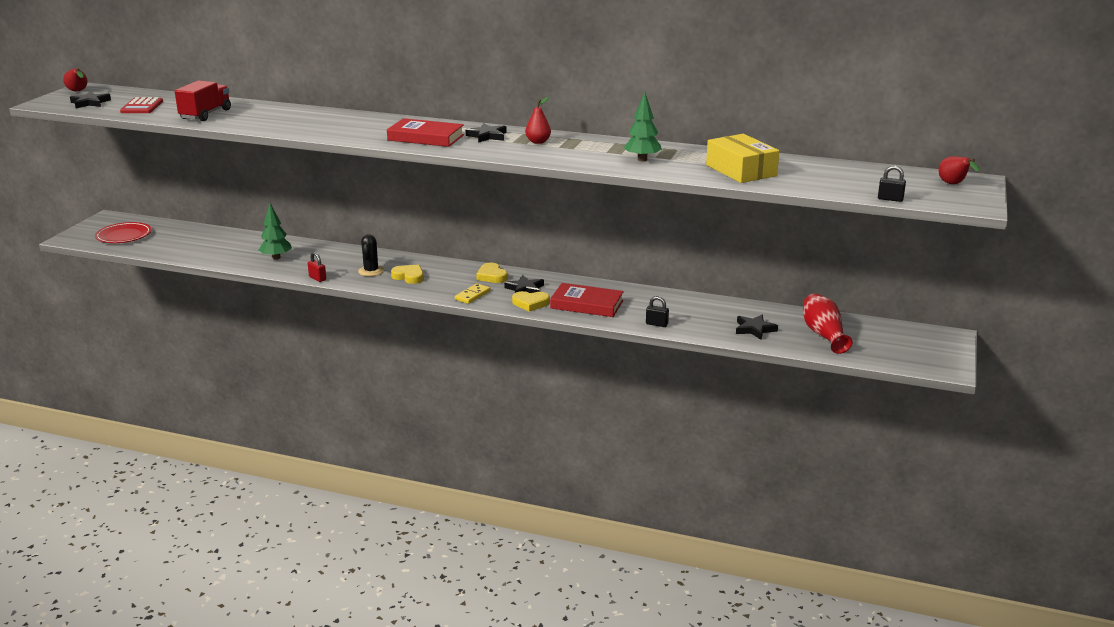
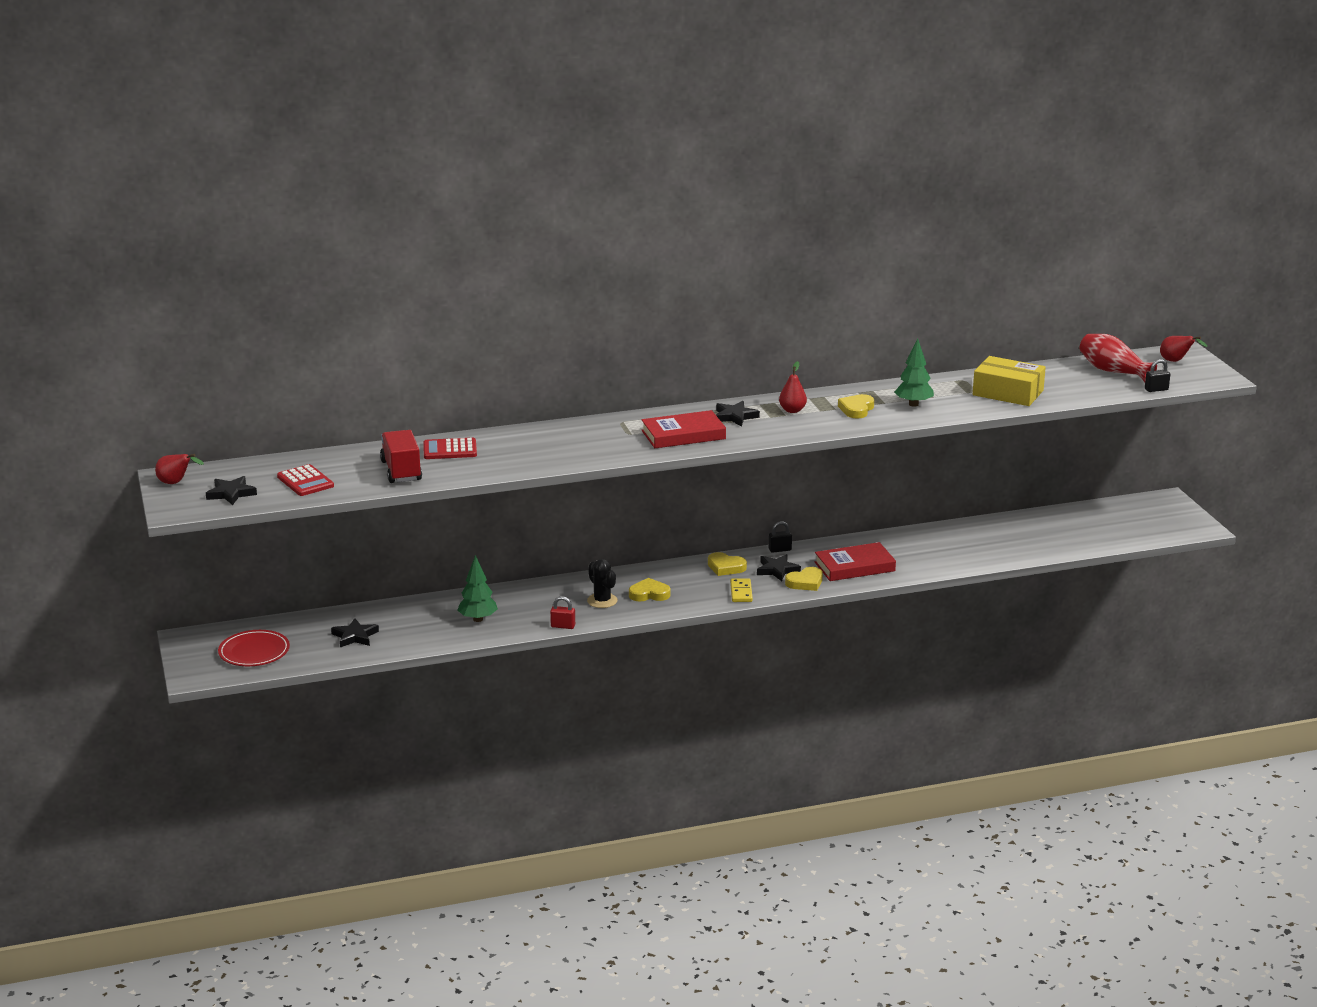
camera: 35 degrees left, 0 degrees up
black padlock [646,296,669,327] -> black padlock moved to [769,521,792,553]
black star [736,315,778,340] -> black star moved to [331,618,379,648]
red vase [803,293,853,354] -> red vase moved to [1079,334,1157,382]
none -> red calculator [423,438,477,459]
none -> yellow heart [838,394,874,419]

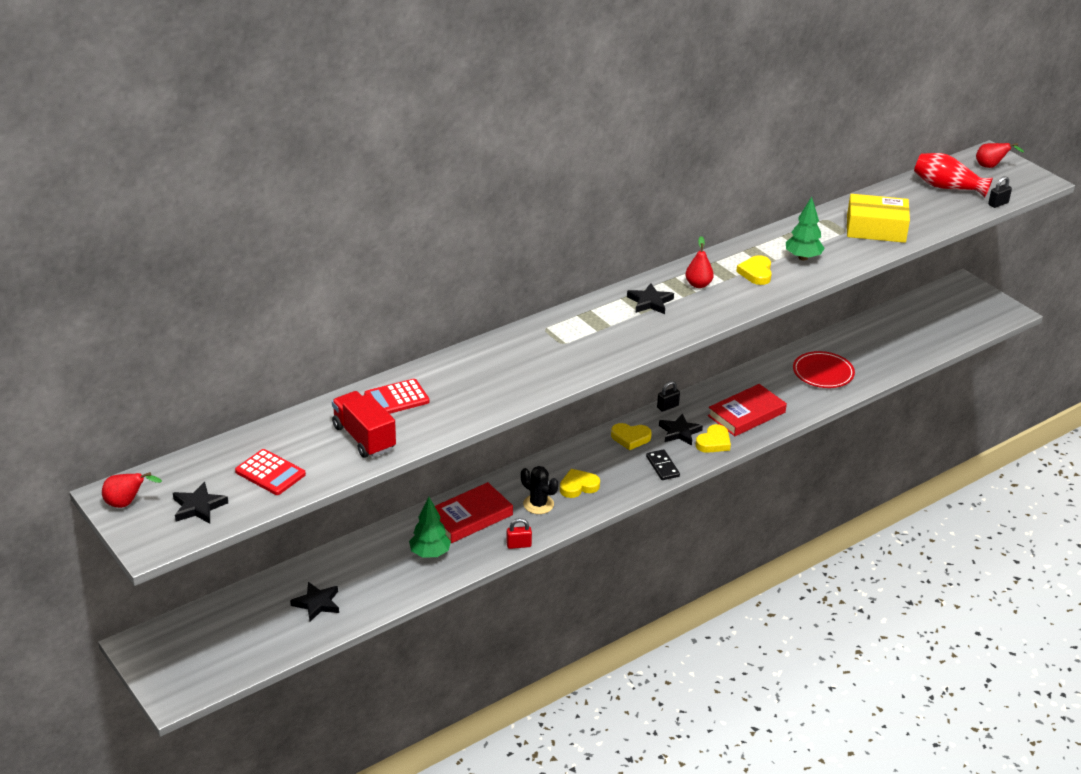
camera: 20 degrees left, 10 degrees up
red plate [218,630,290,666] -> red plate moved to [793,351,855,388]
red book [642,410,726,448] -> red book moved to [435,482,513,543]
yellow domino [730,578,753,602] -> black domino [646,449,680,480]

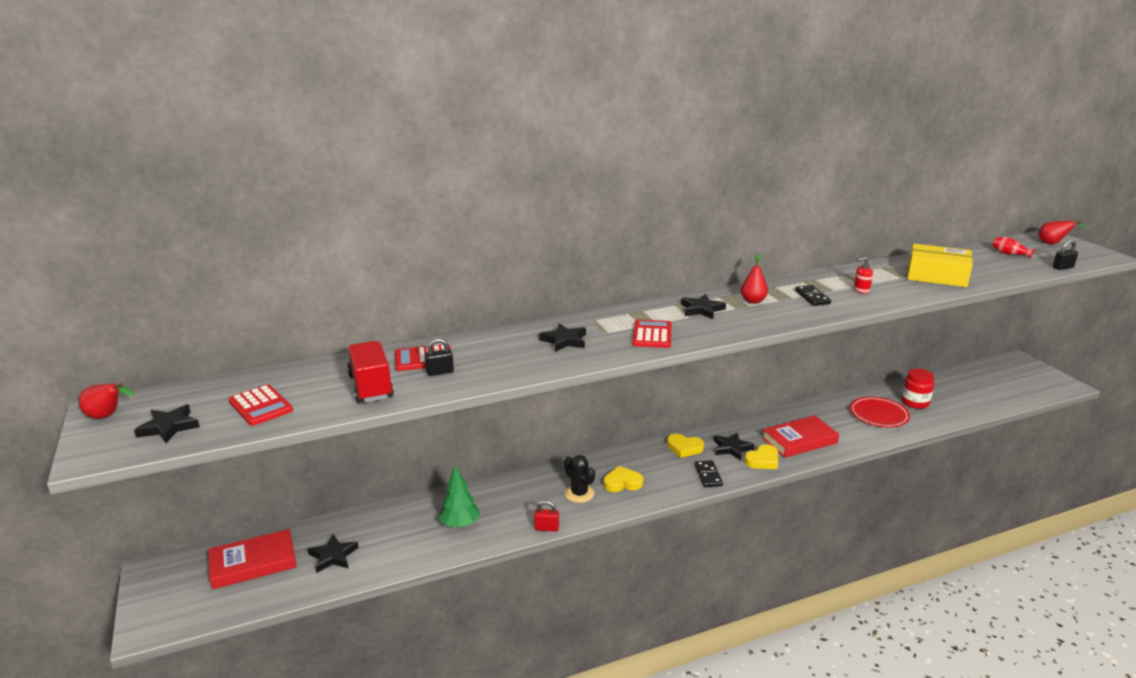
camera: 15 degrees right, 10 degrees down
red book [435,482,513,543] -> red book moved to [208,529,297,589]
black padlock [657,381,680,412] -> black padlock moved to [425,338,454,376]
yellow heart [736,255,772,285] -> black domino [795,285,831,306]
green tree [786,197,825,261] -> red soap dispenser [854,257,873,293]
red vase [914,153,993,198] -> red vase [992,237,1035,258], size x0.53
none -> black star [539,323,586,352]
none -> red calculator [632,320,671,348]
none -> red jar [901,369,934,409]

